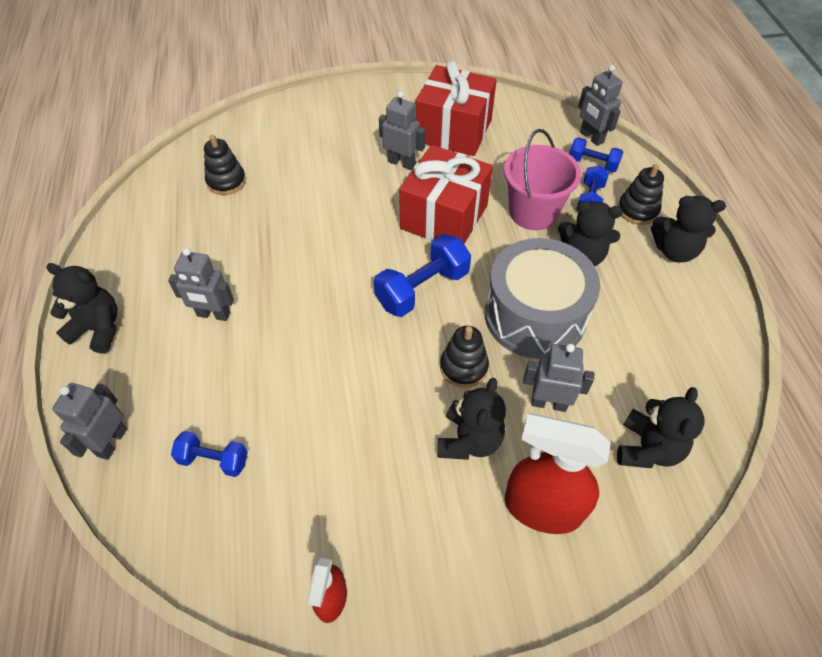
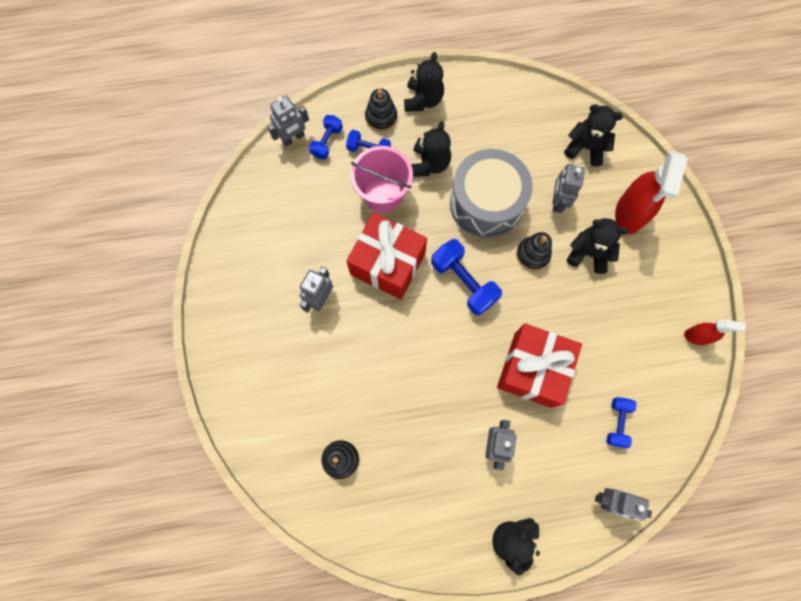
camera: 90 degrees left, 20 degrees up
red gift [415,61,497,156] -> red gift moved to [497,323,582,408]

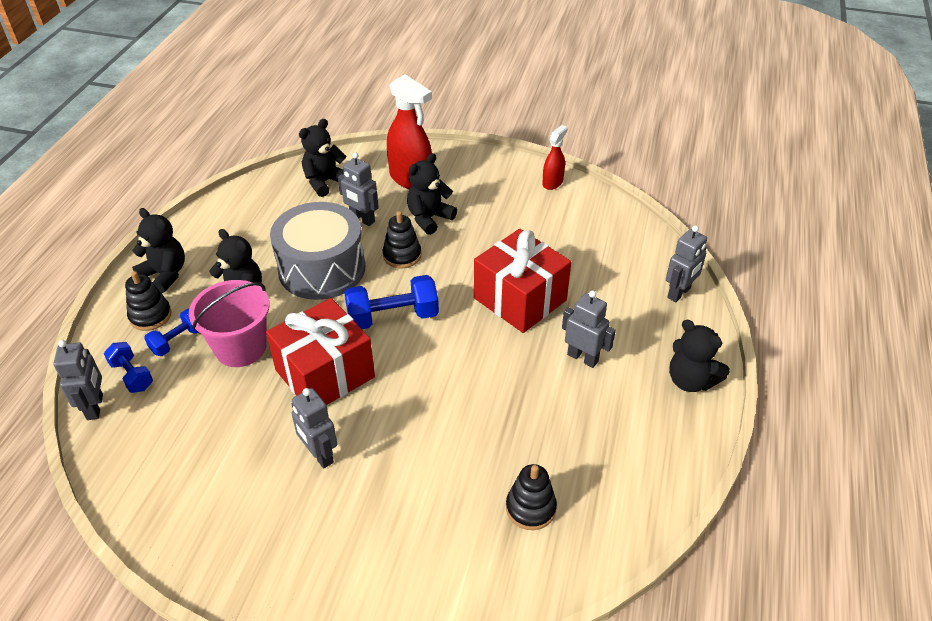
camera: 65 degrees left, 30 degrees down
blue dumbbell [606,397,637,448] -> none

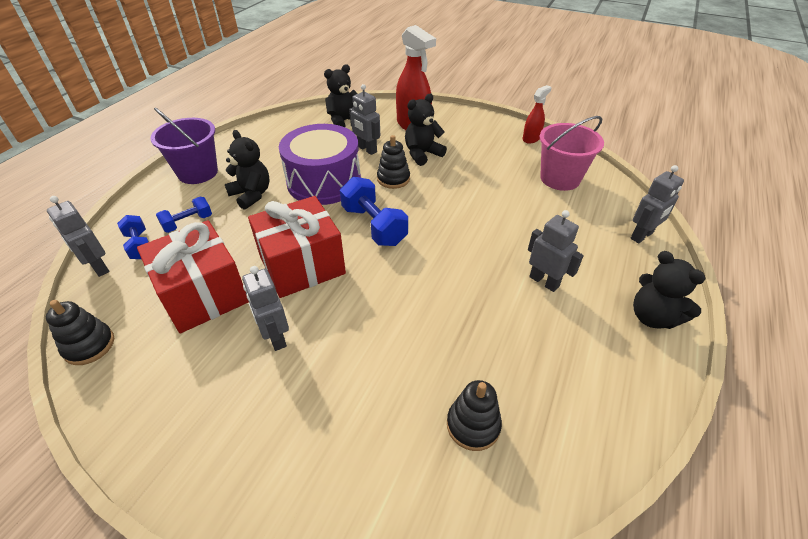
camera: 10 degrees right, 0 degrees up
grey robot [53,340,103,420] -> grey robot turned 135 degrees clockwise [47,196,109,277]
black stacking toy [125,271,171,331] -> black stacking toy moved to [46,300,114,365]
black teddy bear [132,208,185,293] -> purple bucket [150,108,218,184]
pink bucket [189,280,270,367] -> pink bucket moved to [540,116,604,191]
grey drum [270,202,365,300] -> purple drum [279,124,361,205]
blue dumbbell [344,275,439,329] -> blue dumbbell turned 60 degrees clockwise [340,177,408,246]
red gift [474,229,571,333] -> red gift moved to [137,220,249,333]

